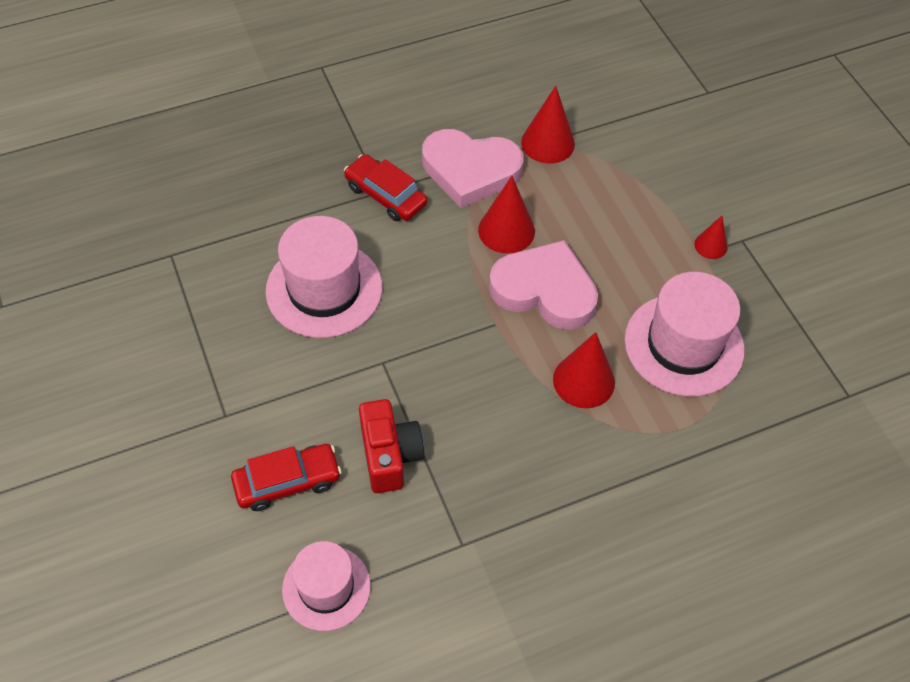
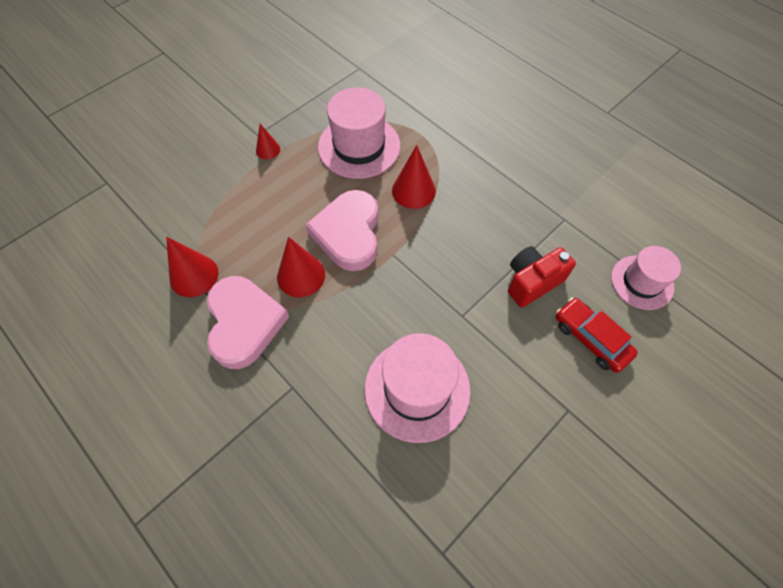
camera: 110 degrees left, 5 degrees up
red car [344,154,428,221] -> none

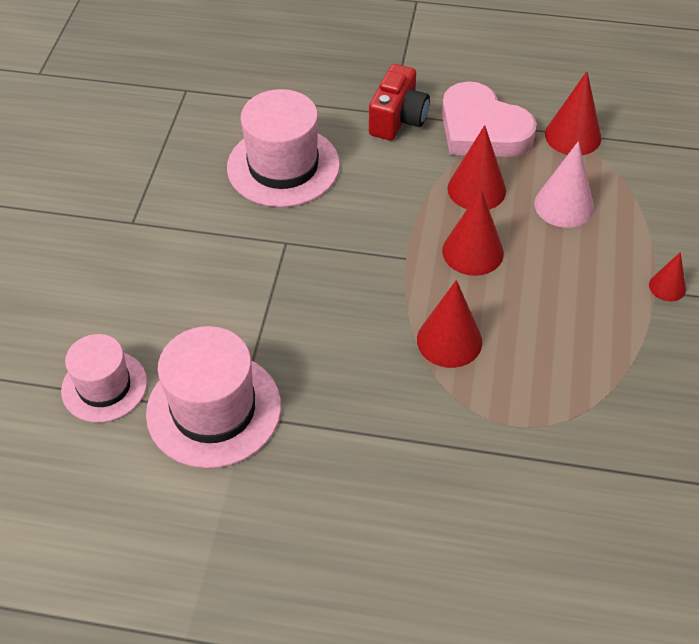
camera: 145 degrees right, 10 degrees down
pink heart [306,190,378,271] -> red cone [442,189,504,276]
pink hat [318,87,400,179] -> pink hat moved to [146,326,281,468]
red camera [508,246,576,307] -> red camera moved to [369,64,430,140]
red car [556,298,638,373] -> none
none -> pink cone [534,141,594,228]

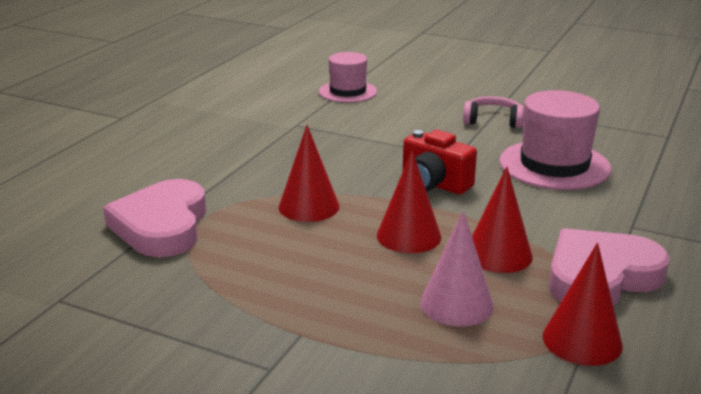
camera: 105 degrees right, 25 degrees down
pink hat [146,326,281,468] -> none
red camera [369,64,430,140] -> red camera moved to [403,130,477,195]
red cone [649,252,686,302] -> none
none -> pink heart [103,179,206,257]
none -> pink headphones [463,96,524,128]

